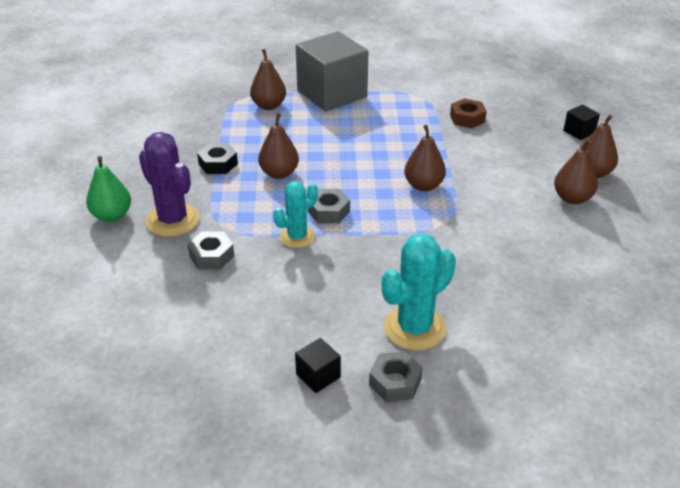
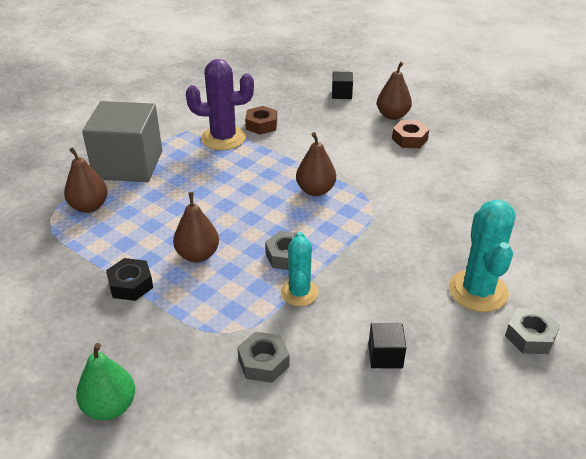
camera: 50 degrees left, 0 degrees up
purple cactus [139,132,200,237] -> purple cactus moved to [186,59,254,150]
black cube [295,338,341,393] -> black cube moved to [368,323,406,368]
brown pear [554,139,598,204] -> brown nut [392,120,429,148]

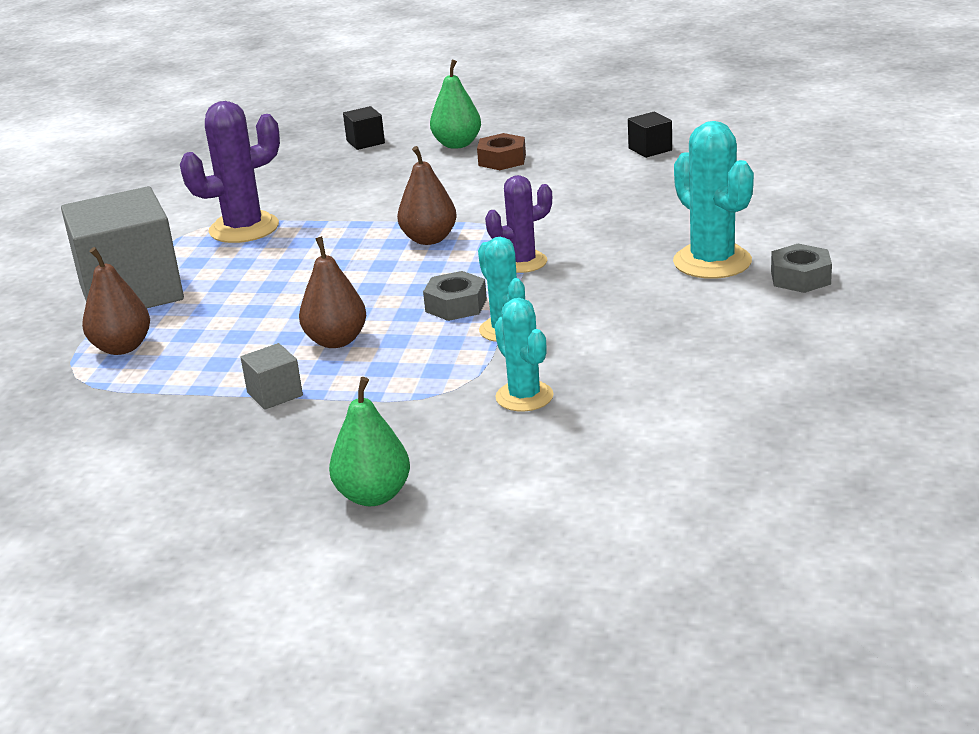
camera: 25 degrees left, 10 degrees down
black nut [106,258,153,301] -> grey cube [240,343,303,410]
grey nut [237,332,290,383] -> turquoise cactus [495,298,554,412]
brown nut [245,106,277,135] -> none
black cube [368,323,406,368] -> black cube moved to [628,112,672,158]
brown pear [377,62,412,120] -> green pear [430,60,481,149]
none -> purple cactus [485,175,552,273]

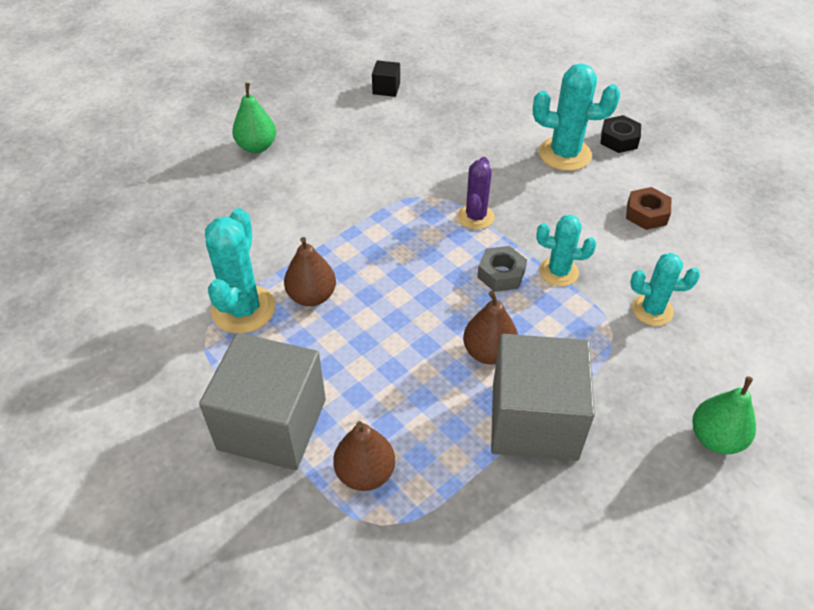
camera: 55 degrees left, 20 degrees up
purple cactus [180,101,280,243] -> turquoise cactus [205,208,276,334]
grey cube [240,343,303,410] -> grey cube [491,334,595,461], size x2.43
black cube [343,106,385,150] -> none
brown pear [397,146,457,245] -> brown pear moved to [284,237,336,306]
brown nut [477,133,526,170] -> brown nut moved to [626,187,672,230]
grey nut [771,244,832,293] -> black nut [600,115,641,153]

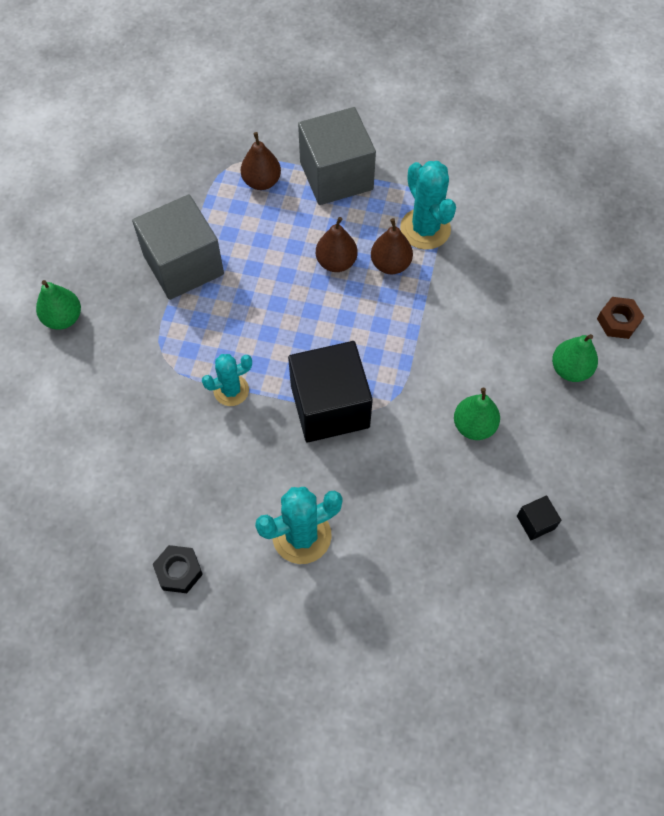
camera: 145 degrees right, 15 degrees up
purple cactus [457,157,495,230] -> black cube [288,341,373,443]
brown pear [463,291,518,364] -> brown pear moved to [316,217,358,272]
grey nut [477,246,527,292] -> none
black nut [600,115,641,153] -> black nut moved to [153,545,203,593]
brown nut [626,187,672,230] -> brown nut moved to [597,297,644,339]
turquoise cactus [631,253,700,326] -> none
none -> green pear [454,388,500,440]

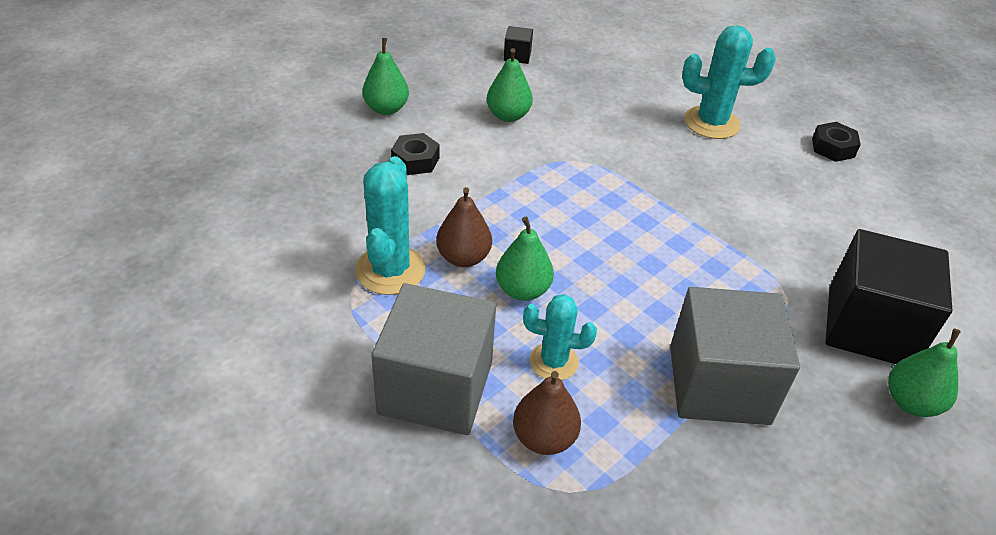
camera: 150 degrees left, 20 degrees down
turquoise cactus [202,354,252,406] -> turquoise cactus moved to [523,294,597,380]
black cube [288,341,373,443] -> black cube moved to [825,229,952,364]
brown pear [316,217,358,272] -> green pear [496,217,554,301]
brown nut [597,297,644,339] -> none
none -> black nut [391,133,440,175]

